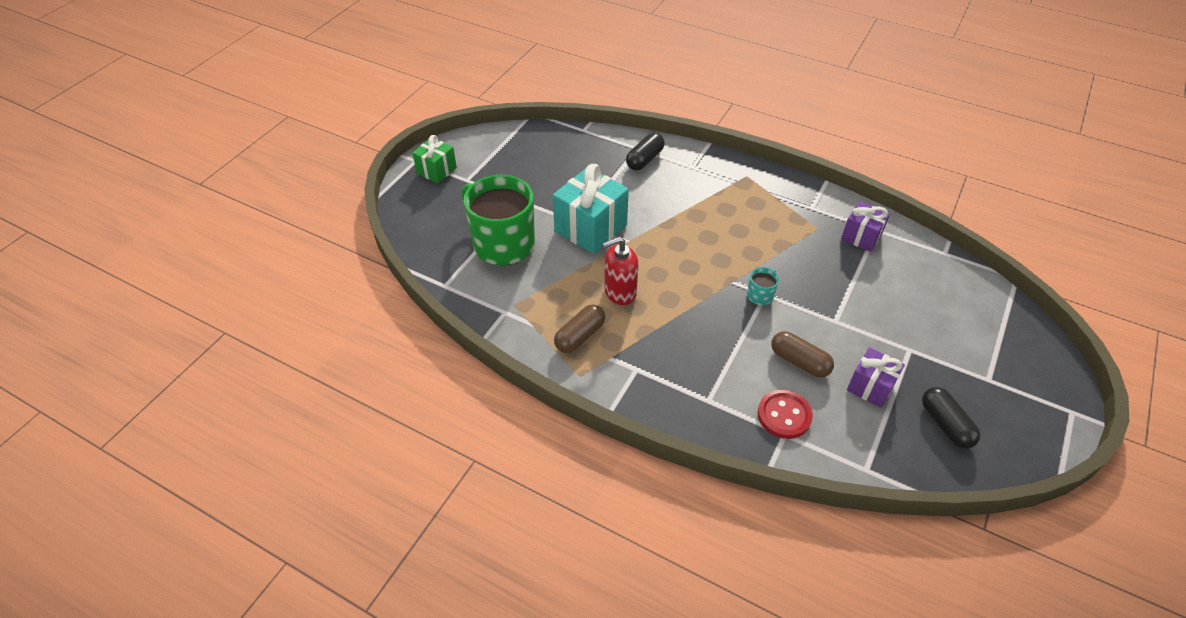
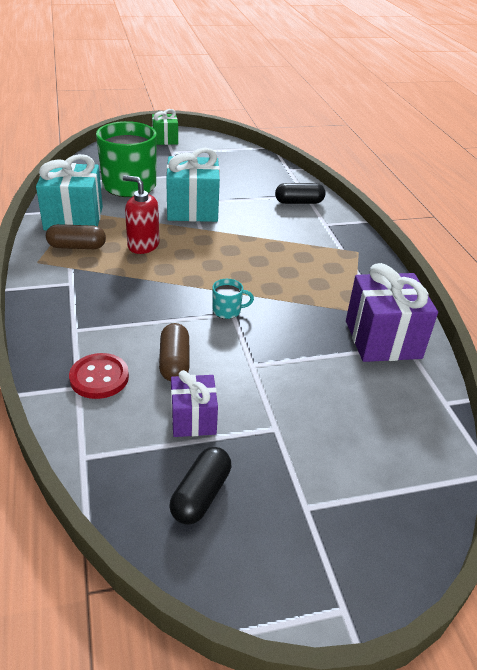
camera: 45 degrees right, 10 degrees down
purple gift [841,201,890,252] -> purple gift [346,263,438,362], size x1.71
none -> turquoise gift [36,154,103,230]

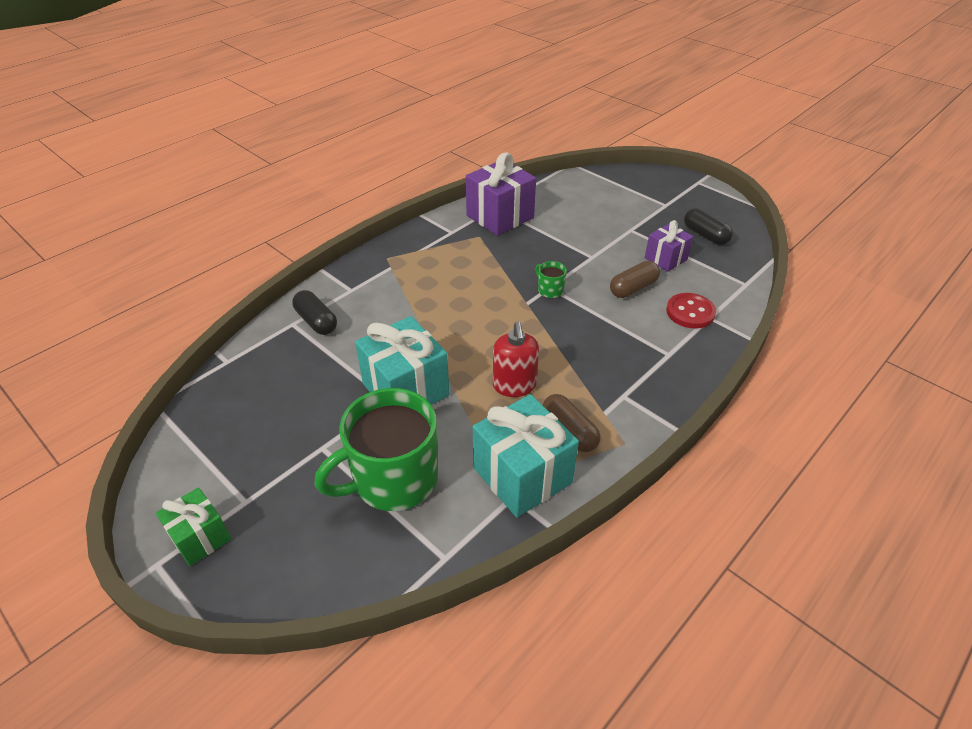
camera: 120 degrees left, 5 degrees up
black capsule [169,447,231,525] -> black capsule turned 60 degrees clockwise [684,208,733,245]
turquoise mug [212,279,254,319] -> green mug [535,261,567,298]

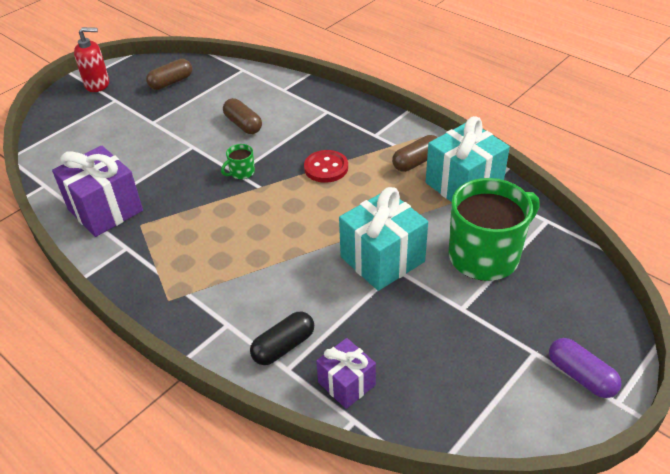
camera: 90 degrees left, 0 degrees up
green gift [156,487,231,566] -> purple capsule [549,338,622,398]
green mug [314,388,438,511] -> green mug turned 90 degrees counterclockwise [449,178,540,281]
red soap dispenser [493,321,539,397] -> red soap dispenser moved to [74,27,109,92]
purple gift [645,220,693,272] -> purple gift moved to [316,338,376,409]
red button [666,293,716,329] -> red button moved to [304,150,348,183]
black capsule [684,208,733,245] -> brown capsule [146,59,192,90]

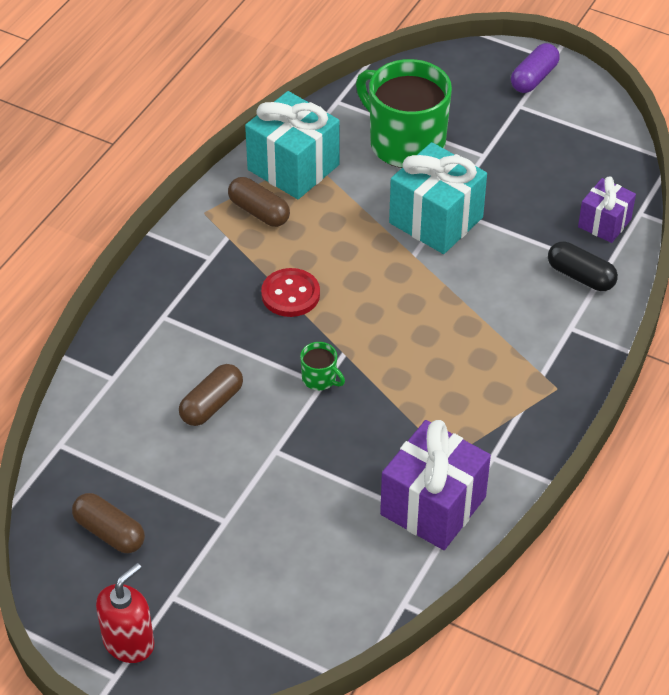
camera: 105 degrees left, 5 degrees up
red soap dispenser [74,27,109,92] -> red soap dispenser turned 60 degrees clockwise [96,563,154,663]

